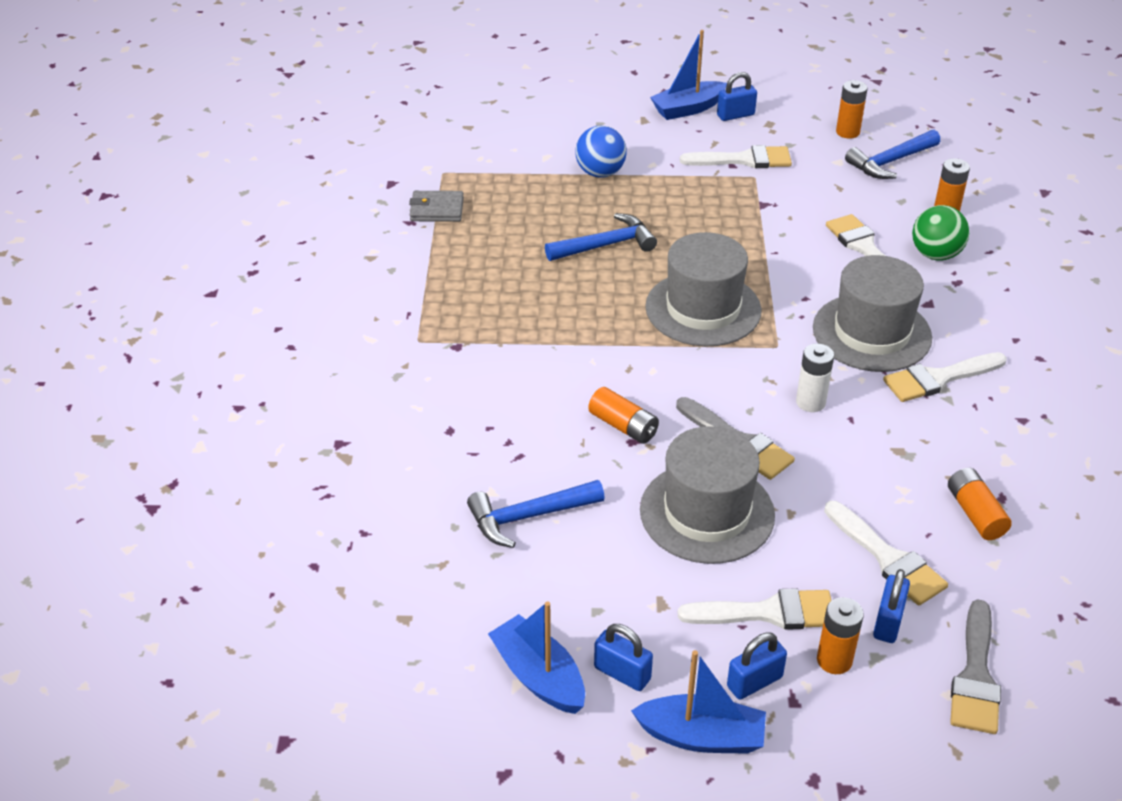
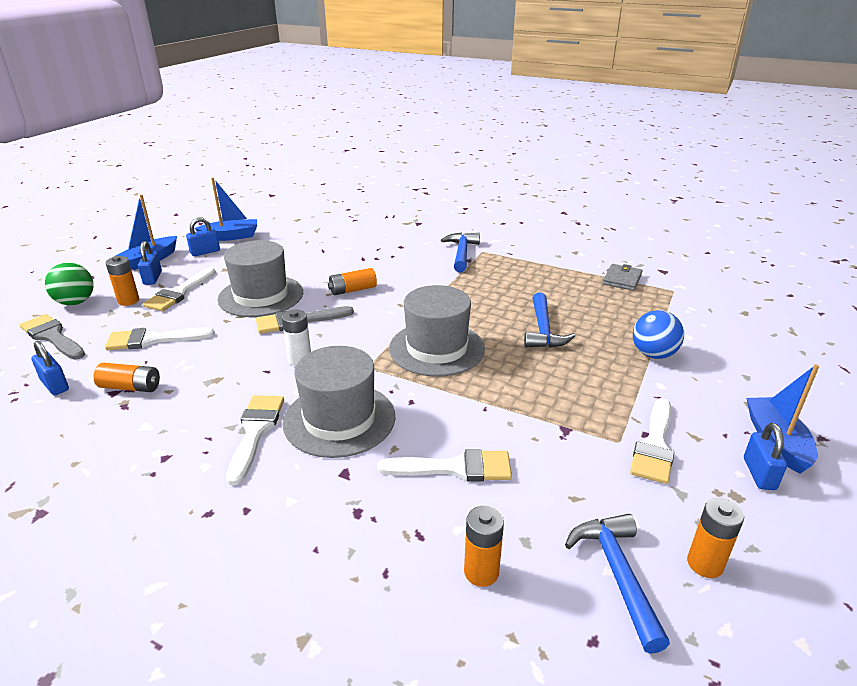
camera: 115 degrees right, 10 degrees down
blue hammer [467,480,605,548] -> blue hammer moved to [441,232,480,272]
blue padlock [873,569,910,643] -> blue padlock moved to [31,341,69,395]
green ball [912,205,969,260] -> green ball moved to [45,263,94,305]

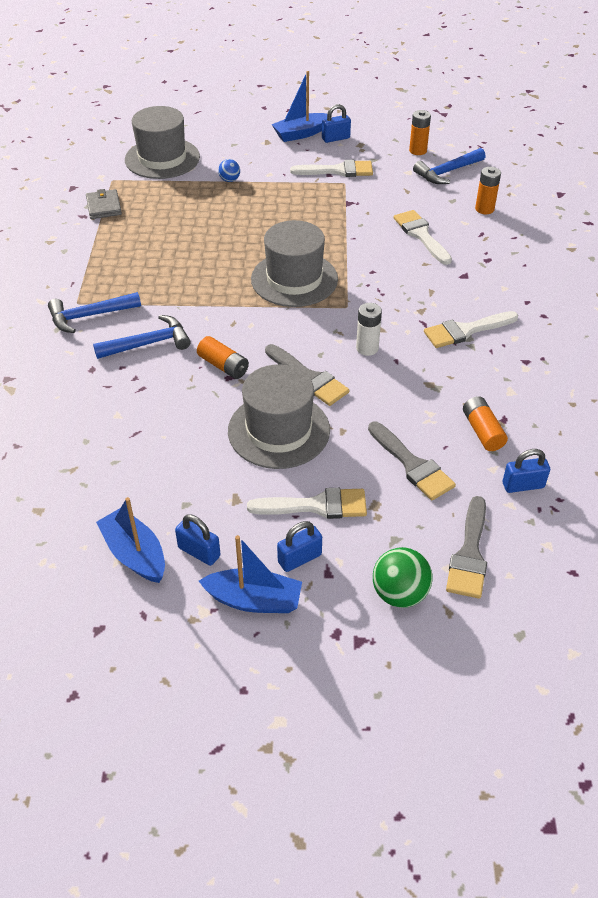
camera: 115 degrees left, 15 degrees up
blue padlock [31,341,69,395] -> blue padlock turned 60 degrees clockwise [503,449,550,493]
white brush [105,327,215,350] -> grey brush [368,421,456,500]
orange battery [106,256,139,306] -> none
grey hat [283,346,396,458] -> grey hat moved to [125,106,200,179]
blue hammer [524,293,575,348] -> blue hammer moved to [93,315,191,359]
grey wallet [603,264,642,291] -> grey wallet turned 75 degrees clockwise [86,189,122,219]
blue ball [633,310,684,359] -> blue ball [218,159,240,182], size x0.58

